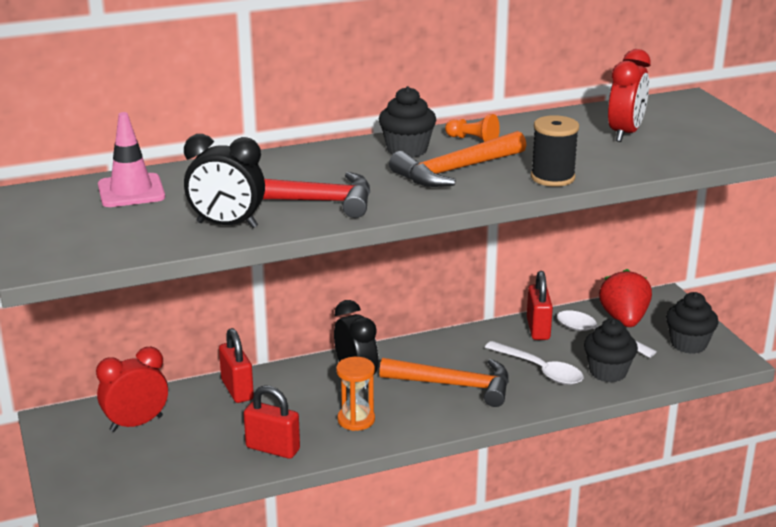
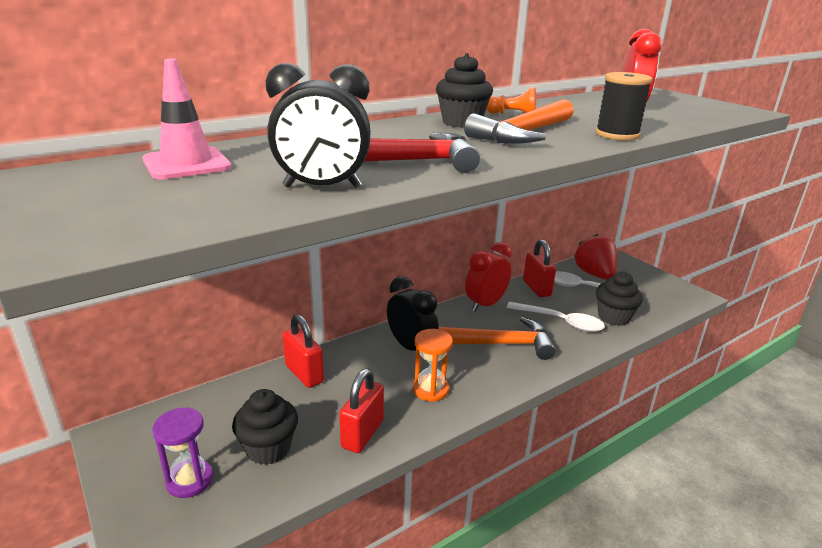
camera: 15 degrees left, 0 degrees up
red clock [96,347,168,432] -> red clock moved to [465,242,512,311]
red padlock [244,385,300,459] -> red padlock turned 75 degrees counterclockwise [339,368,384,453]
black cupcake [666,292,719,354] -> black cupcake moved to [232,389,298,465]
none -> purple hourglass [152,407,213,498]

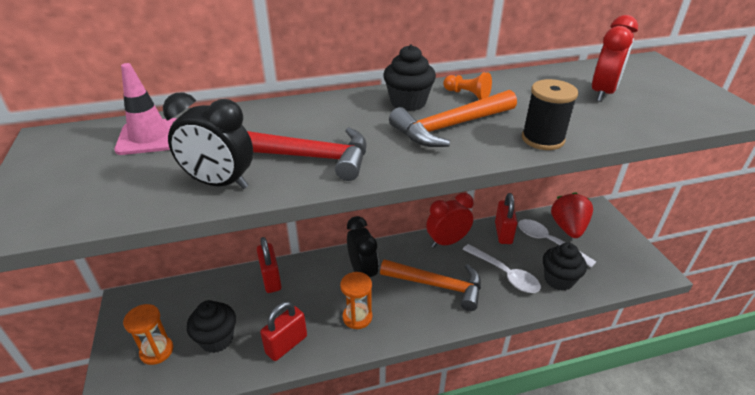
camera: 20 degrees right, 10 degrees up
purple hourglass [152,407,213,498] -> orange hourglass [123,304,173,365]

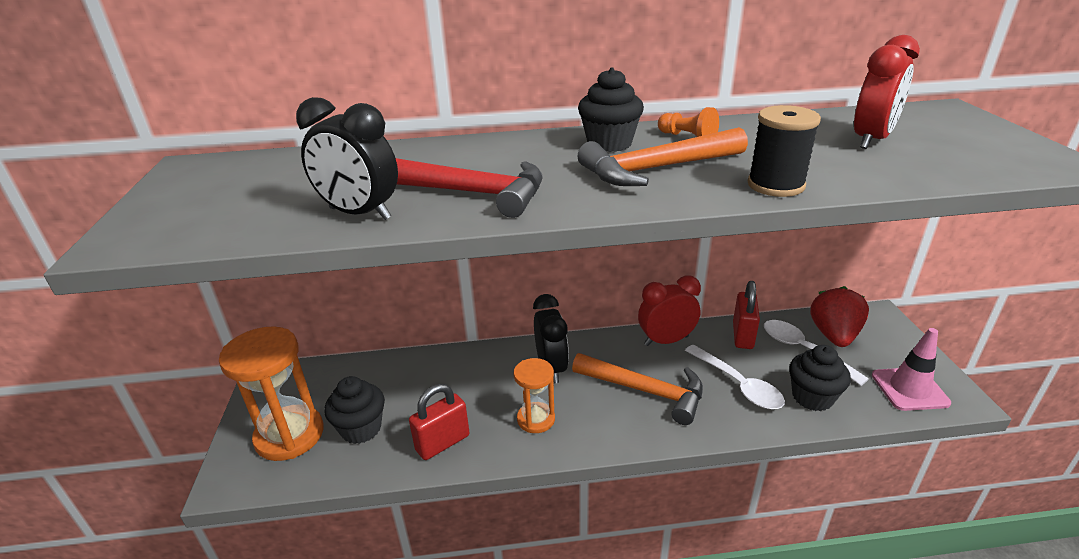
camera: 10 degrees right, 5 degrees down
pink traffic cone [114,63,177,155] -> pink traffic cone moved to [872,328,951,411]
orange hourglass [123,304,173,365] -> orange hourglass [219,326,324,461], size x1.73
red padlock [257,237,282,293] -> none

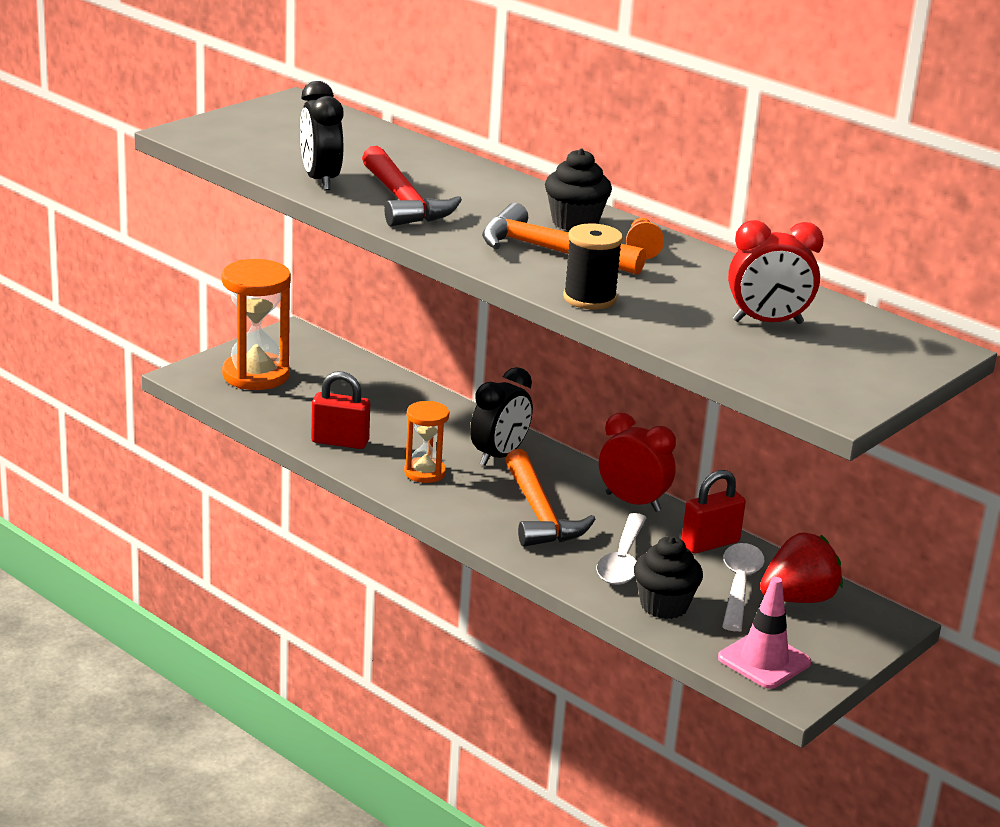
camera: 45 degrees right, 5 degrees down
black cupcake [324,376,385,444] -> none

